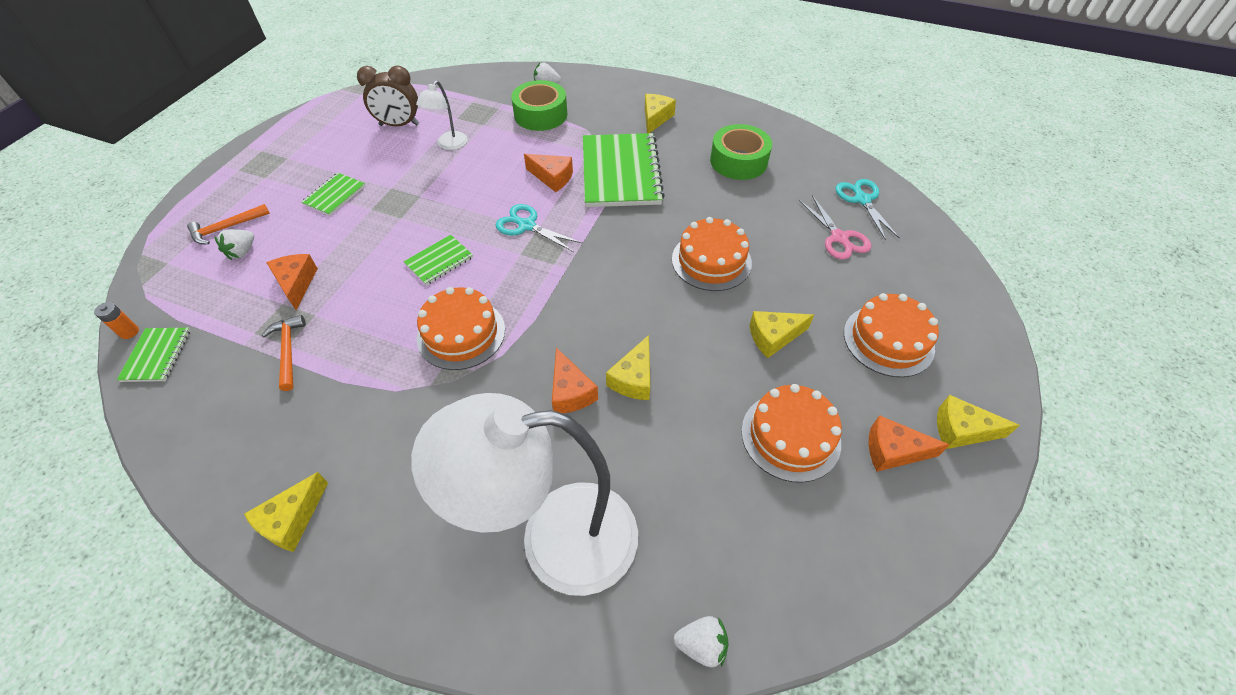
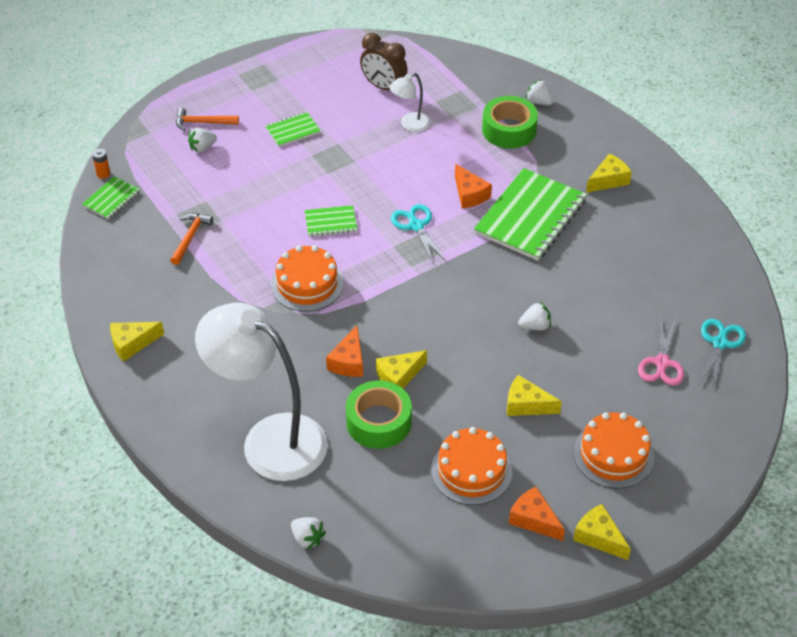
camera: 35 degrees right, 5 degrees down
orange cheese [266,254,318,310] -> none
orange cake [672,217,752,291] -> white strawberry [518,302,551,330]
green tape [710,124,772,180] -> green tape moved to [346,380,412,449]

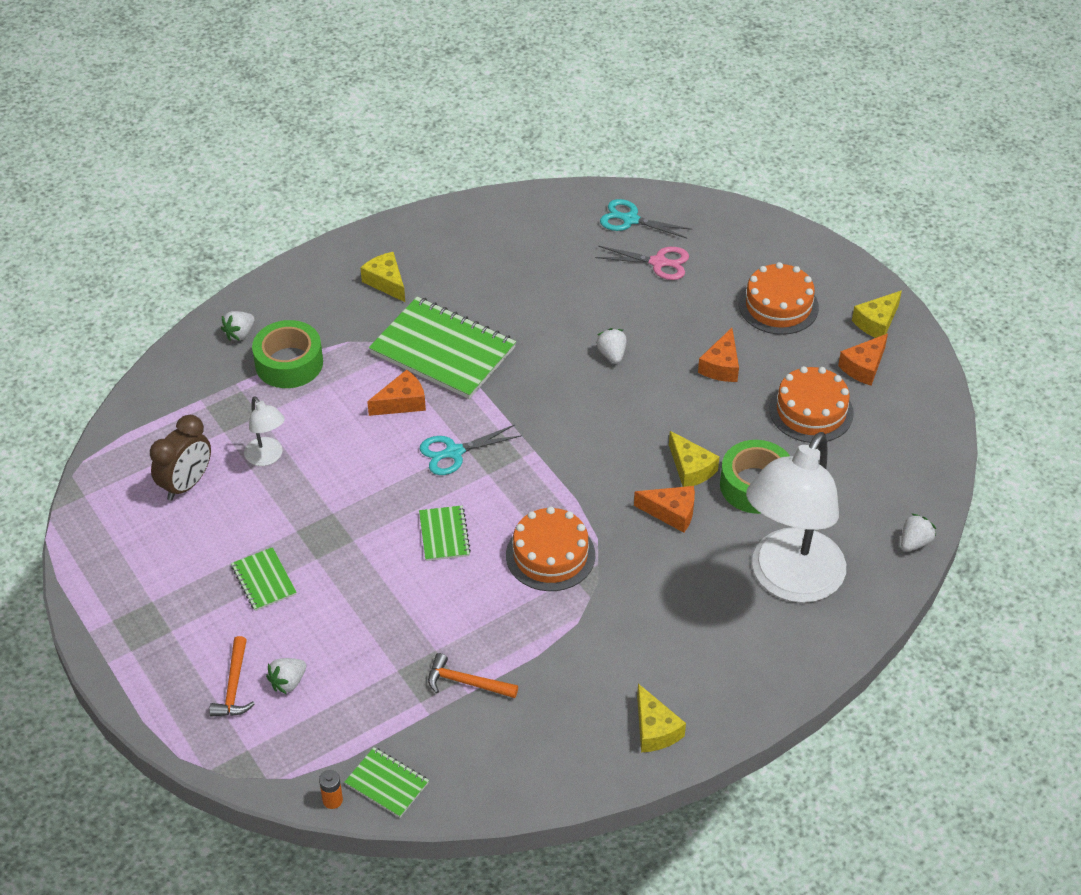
camera: 90 degrees left, 0 degrees up
white strawberry [188,127,217,152] -> white strawberry turned 75 degrees clockwise [266,658,306,694]
yellow cheese [507,375,562,416] -> orange cheese [698,328,739,382]

